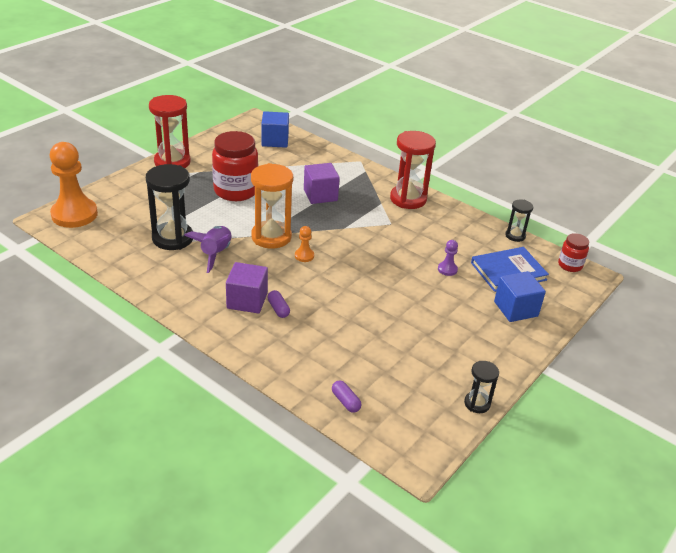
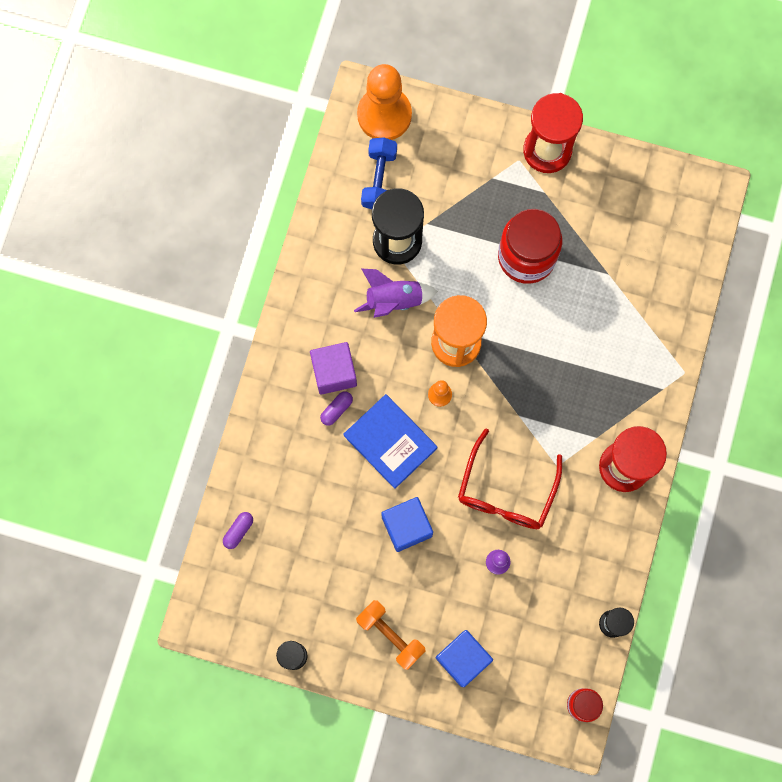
camera: 70 degrees right, 40 degrees up
blue cube [261,111,289,148] -> blue cube moved to [381,497,433,552]
purple cube [304,163,340,204] -> none
blue book [471,247,549,292] -> blue book moved to [343,394,437,489]
none -> orange dumbbell [356,600,425,670]
none -> blue dumbbell [361,137,397,209]
none -> red glasses [458,428,562,529]

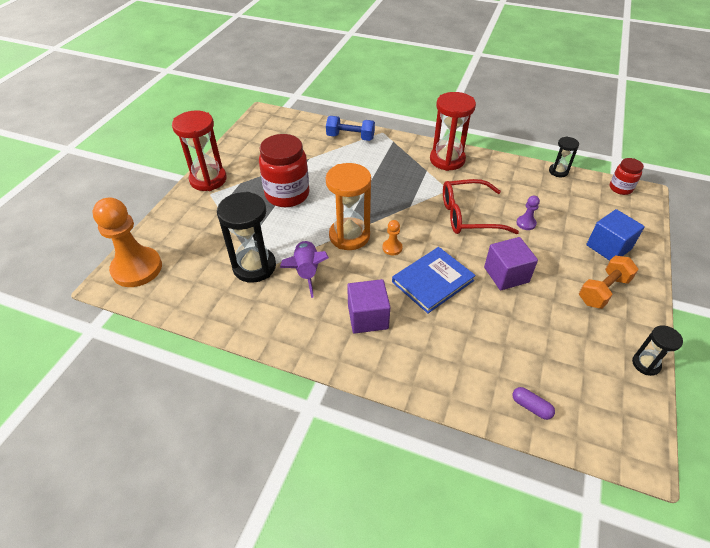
camera: 85 degrees left, 30 degrees down
purple capsule [320,391,353,426] -> none
blue dumbbell [361,137,397,209] -> blue dumbbell moved to [326,116,375,141]
blue cube [381,497,433,552] -> purple cube [484,237,538,290]
red glasses [458,428,562,529] -> red glasses turned 150 degrees clockwise [443,179,519,234]

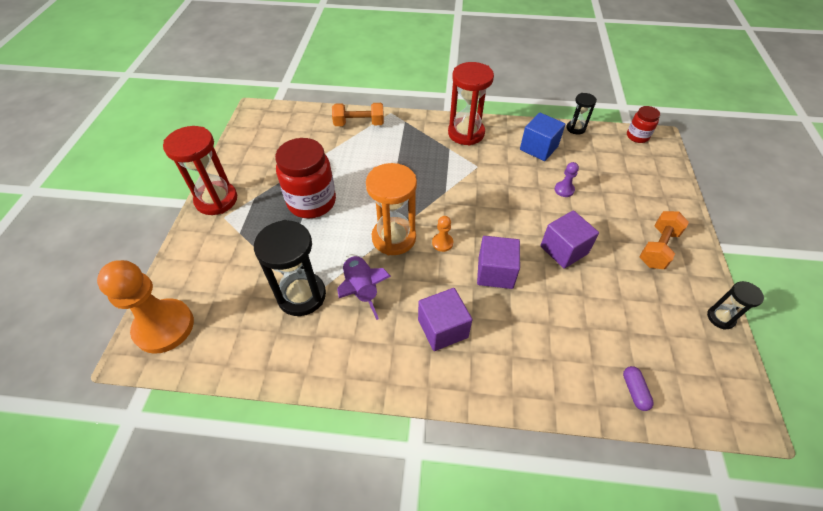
camera: 15 degrees left, 5 degrees up
blue dumbbell [326,116,375,141] -> orange dumbbell [332,103,384,126]
blue book [392,247,476,313] -> purple cube [477,236,520,289]
red glasses [443,179,519,234] -> none
purple capsule [512,387,555,420] -> purple capsule turned 60 degrees clockwise [623,366,654,411]
blue cube [586,209,645,261] -> blue cube moved to [520,113,565,161]

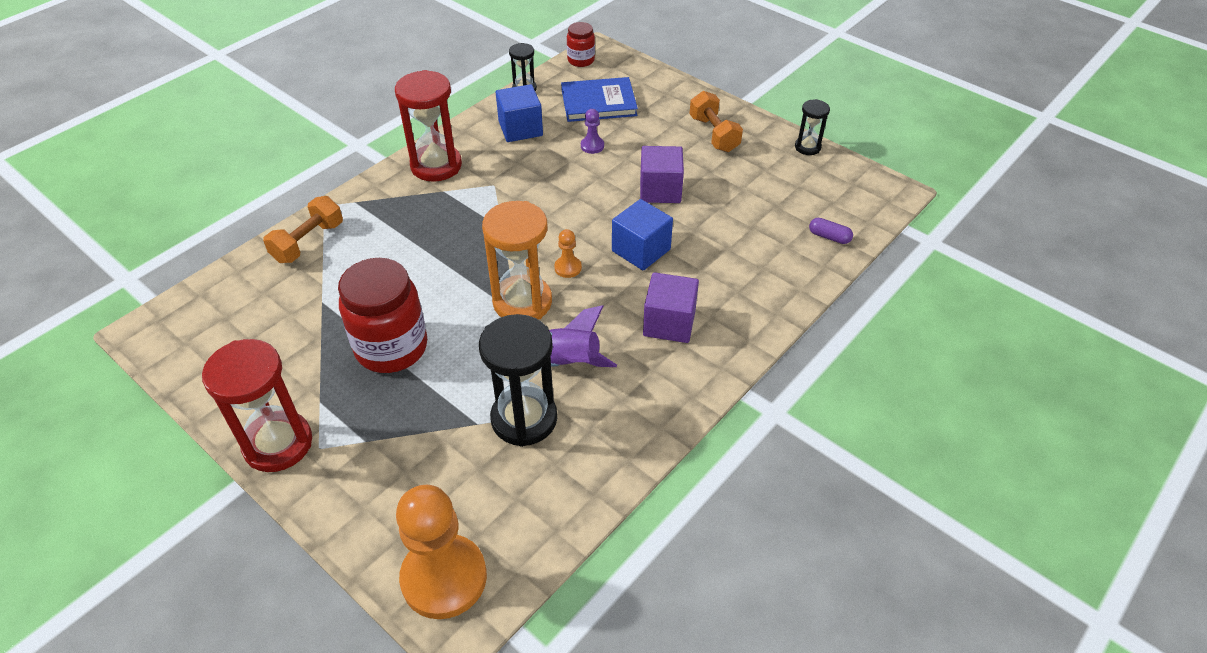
camera: 55 degrees left, 5 degrees down
purple cube [477,236,520,289] -> blue cube [612,199,673,270]
none -> blue book [561,77,638,122]

